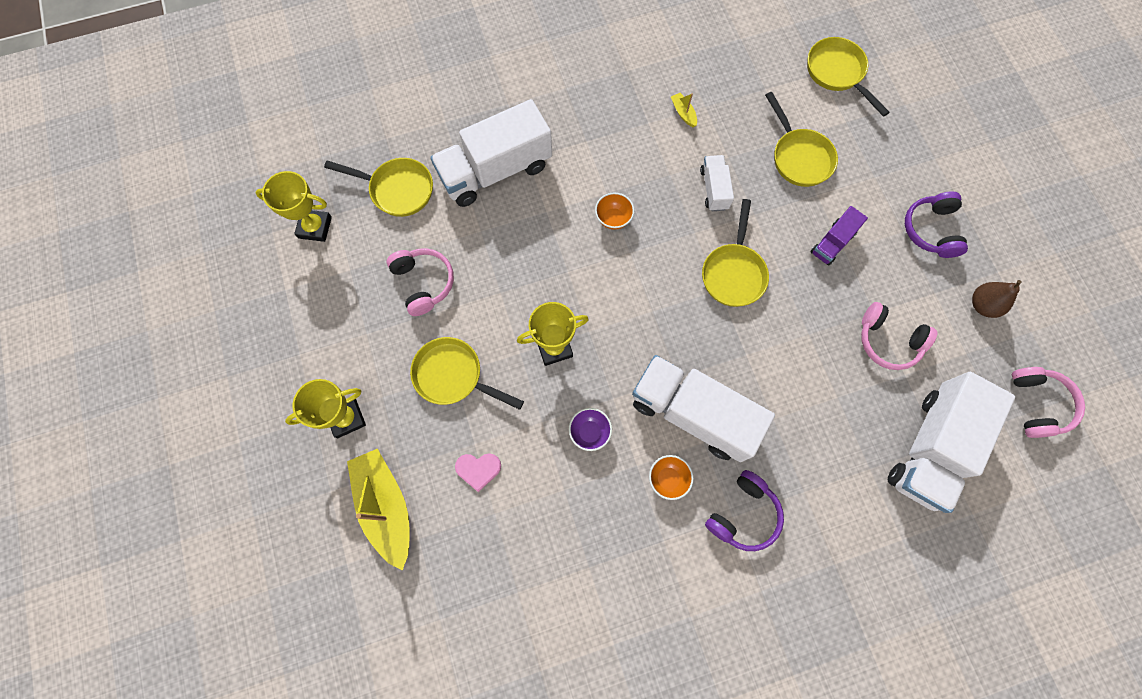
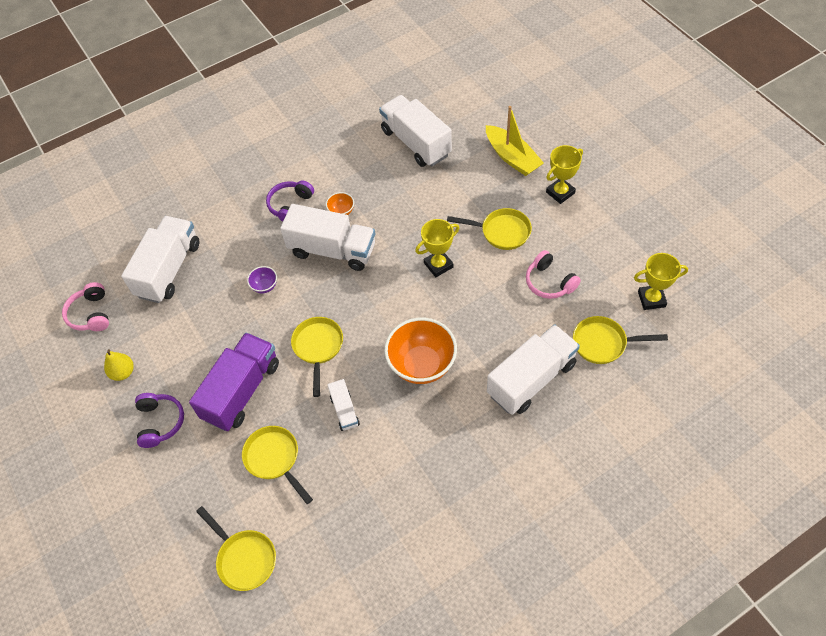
camera: 170 degrees right, 15 degrees down
pink heart [455,453,501,492] -> none
purple bowl [569,408,612,451] -> purple bowl moved to [247,266,277,293]
orange bowl [595,193,634,230] -> orange bowl [384,318,457,384], size x2.21
yellow boat [671,93,697,127] -> none
purple truck [810,206,868,266] -> purple truck [189,333,279,431], size x2.07
pink headphones [861,302,938,370] -> none
brown pear [972,280,1021,318] -> yellow pear [104,350,134,381]
none -> white truck [379,95,452,167]

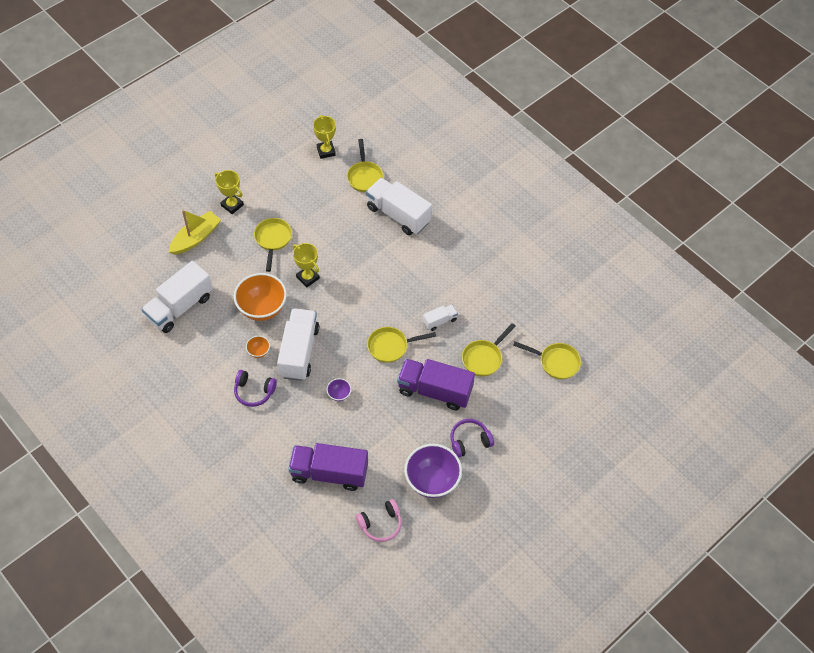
camera: 105 degrees left, 0 degrees up
yellow pear [104,350,134,381] -> purple bowl [404,444,462,498]
white truck [121,216,199,303] -> purple truck [288,443,368,491]
yellow pan [196,506,276,591] -> yellow pan turned 75 degrees clockwise [513,341,581,379]
orange bowl [384,318,457,384] -> orange bowl moved to [234,273,287,321]
pink headphones [526,250,581,299] -> none

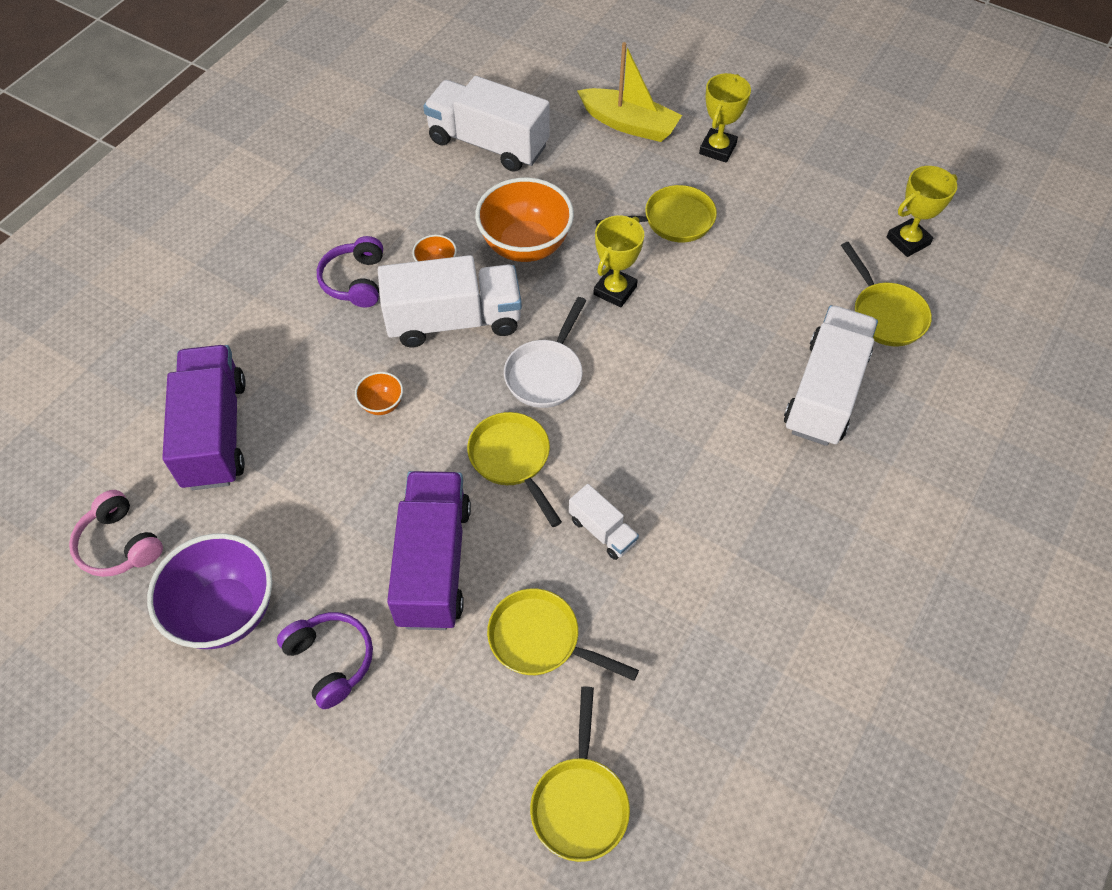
camera: 75 degrees right, 0 degrees up
purple bowl [327,378,351,401] -> orange bowl [355,372,403,415]
yellow pan [347,139,384,192] -> yellow pan turned 90 degrees counterclockwise [841,242,932,346]
none -> white pan [504,297,586,408]

